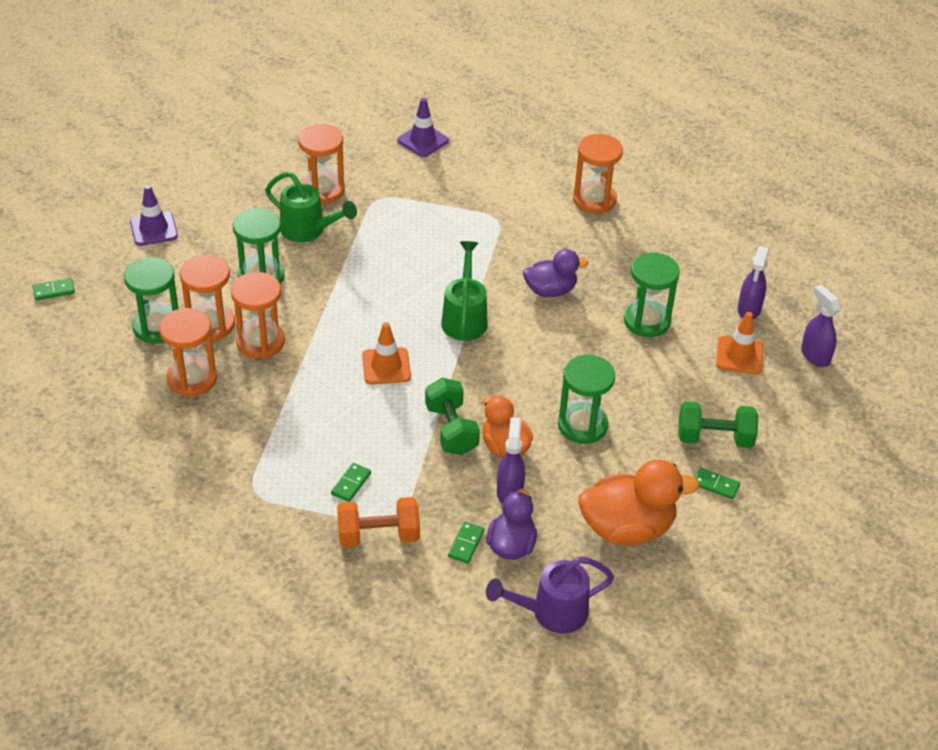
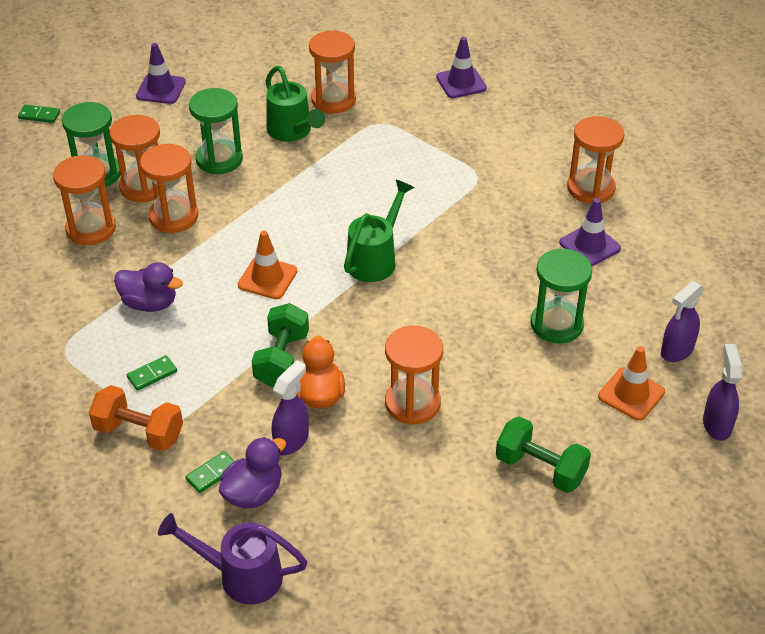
camera: 30 degrees right, 0 degrees up
purple duck [523,249,589,297] -> purple duck moved to [114,262,183,312]
green hourglass [558,354,615,444] -> orange hourglass [385,326,443,424]
orange duck [578,460,700,546] -> none
green domino [695,468,740,499] -> none
none -> purple traffic cone [559,198,621,266]

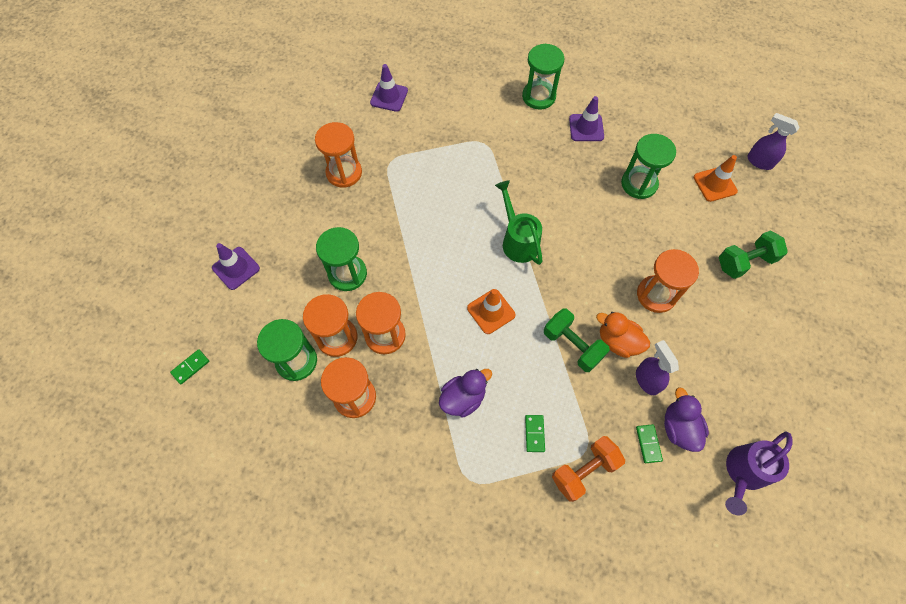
camera: 55 degrees left, 20 degrees up
green watering can [266,66,325,142] -> none
orange hourglass [567,116,624,204] -> green hourglass [522,44,564,110]
purple spray bottle [661,281,704,362] -> none

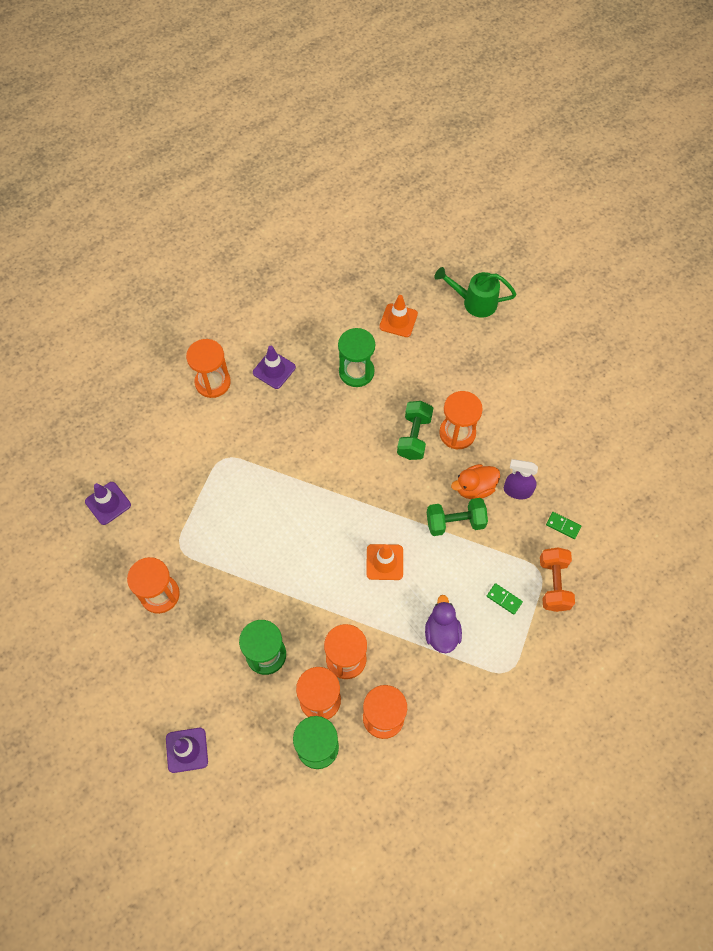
camera: 55 degrees left, 0 degrees up
green domino [170,349,209,384] -> none
green watering can [495,180,542,265] -> green watering can moved to [434,267,516,318]
green hourglass [522,44,564,110] -> orange hourglass [186,339,231,398]
purple duck [664,387,709,452] -> none
green dumbbell [719,230,788,279] -> green dumbbell moved to [397,401,433,460]
purple watering can [725,431,793,515] -> none
purple spray bottle [747,113,800,170] -> none

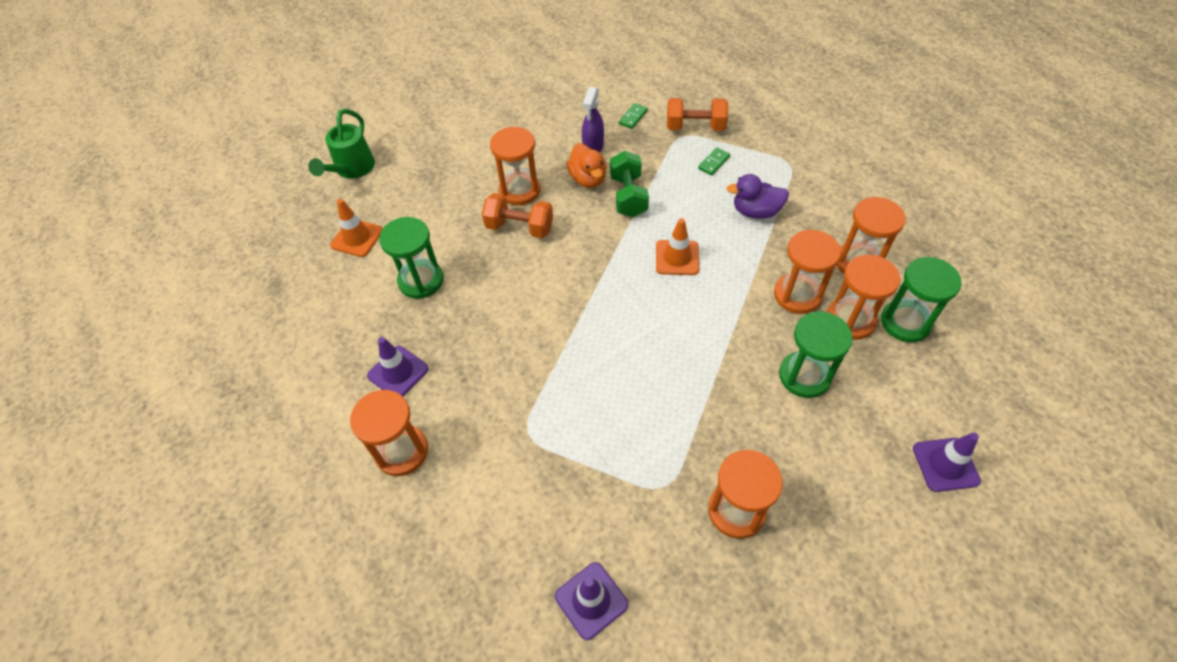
camera: 85 degrees left, 10 degrees down
green dumbbell [397,401,433,460] -> orange dumbbell [482,193,553,238]

